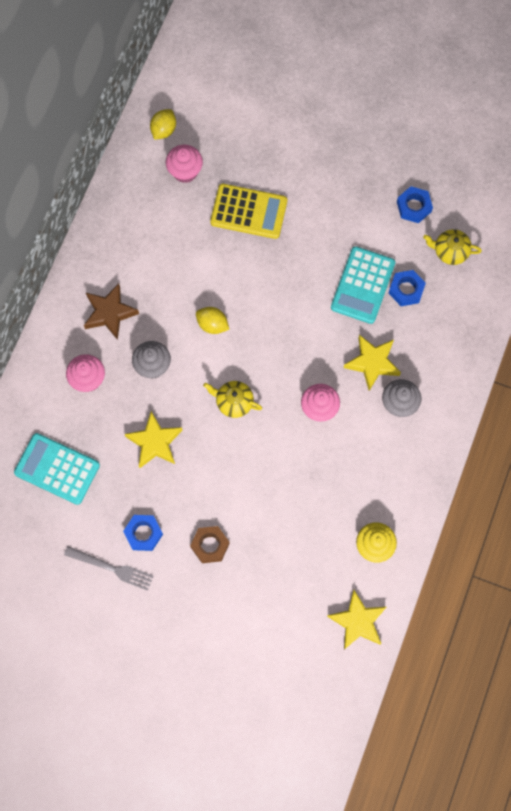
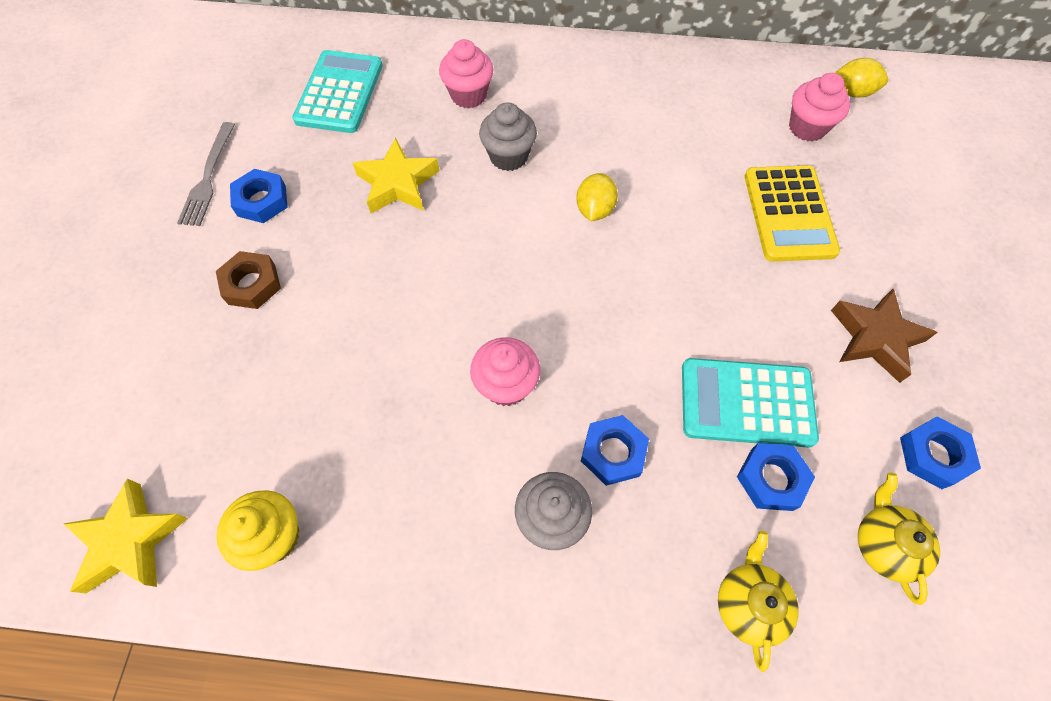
camera: 75 degrees right, 10 degrees down
brown star [84,284,139,340] -> brown star moved to [831,289,938,383]
yellow teapot [203,381,262,418] -> yellow teapot moved to [718,531,799,672]
yellow star [344,335,401,391] -> blue nut [581,415,649,486]

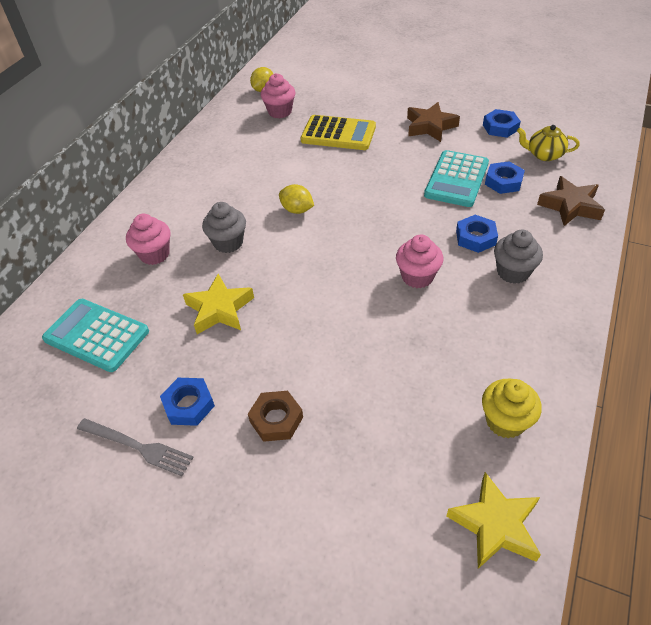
camera: 70 degrees left, 15 degrees down
yellow teapot [718,531,799,672] -> brown star [537,176,605,226]

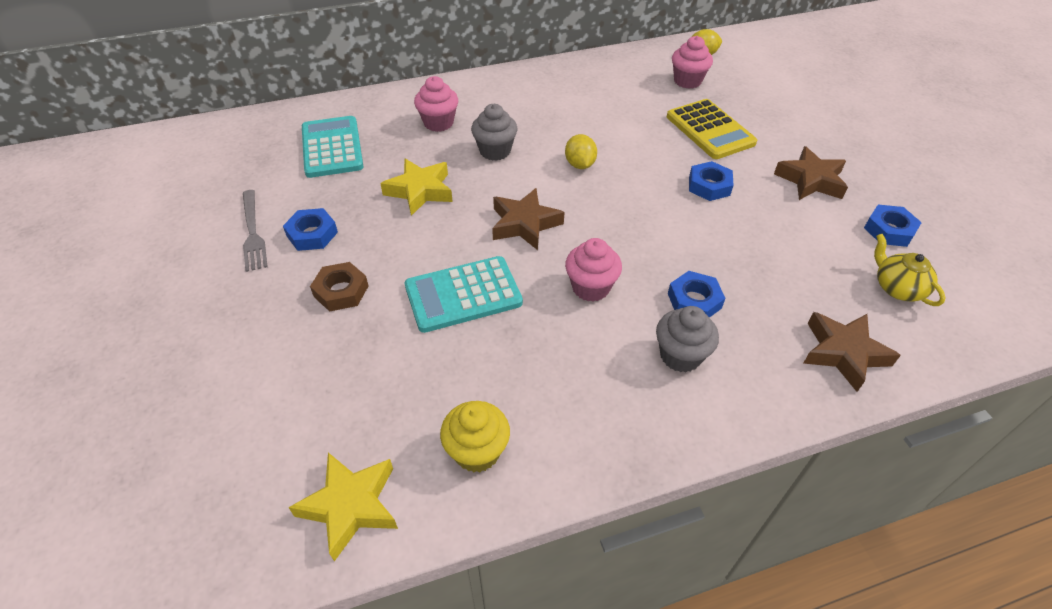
camera: 45 degrees right, 0 degrees up
turquoise calculator [424,150,489,207] -> turquoise calculator moved to [405,256,523,333]
blue nut [485,161,525,194] -> blue nut moved to [689,161,733,201]
none -> brown star [492,188,565,250]

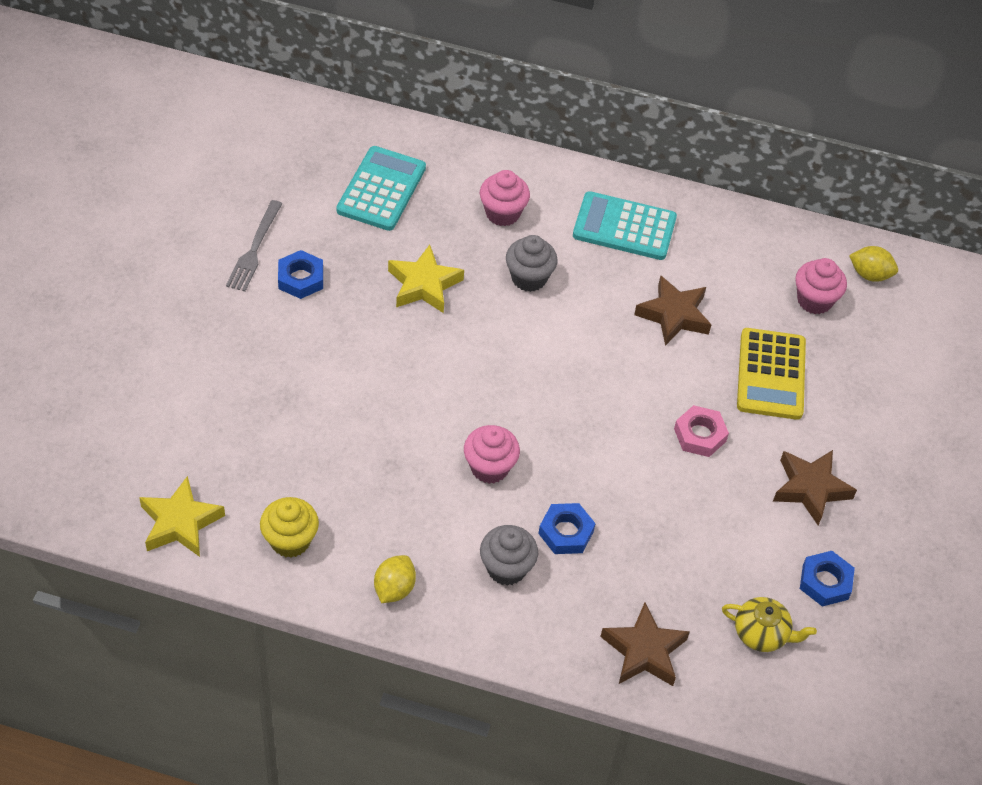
camera: 30 degrees right, 5 degrees up
brown nut [310,262,368,312] -> none
turquoise calculator [405,256,523,333] -> turquoise calculator moved to [573,191,677,260]
brown star [492,188,565,250] -> brown star moved to [634,276,712,346]
yellow lemon [565,134,597,169] -> yellow lemon moved to [374,555,416,603]
blue nut [689,161,733,201] -> pink nut [674,405,729,457]
yellow teapot [874,234,946,306] -> yellow teapot turned 105 degrees clockwise [722,597,817,652]

